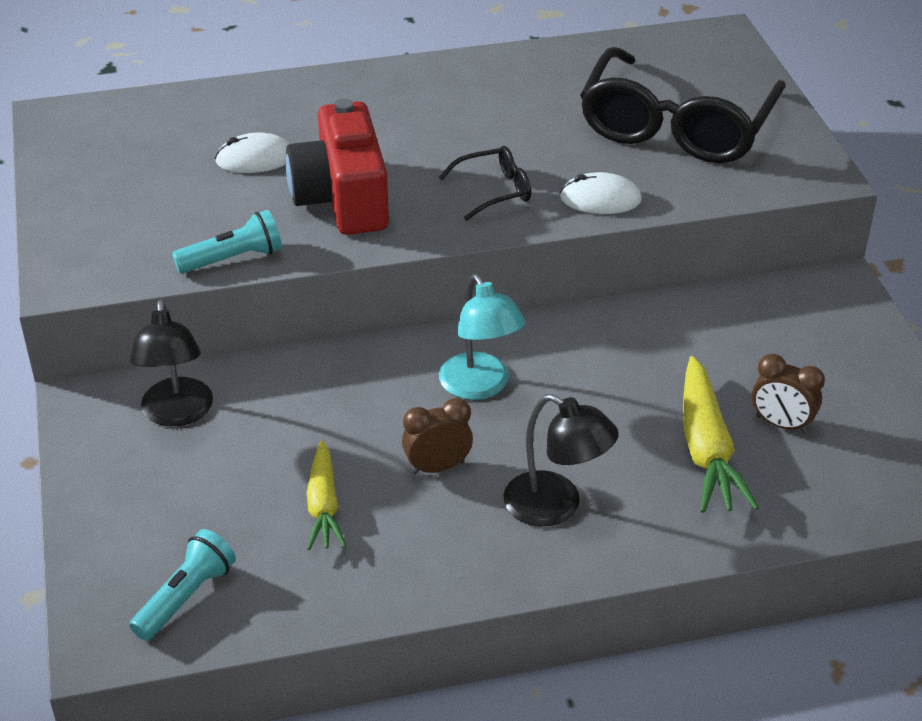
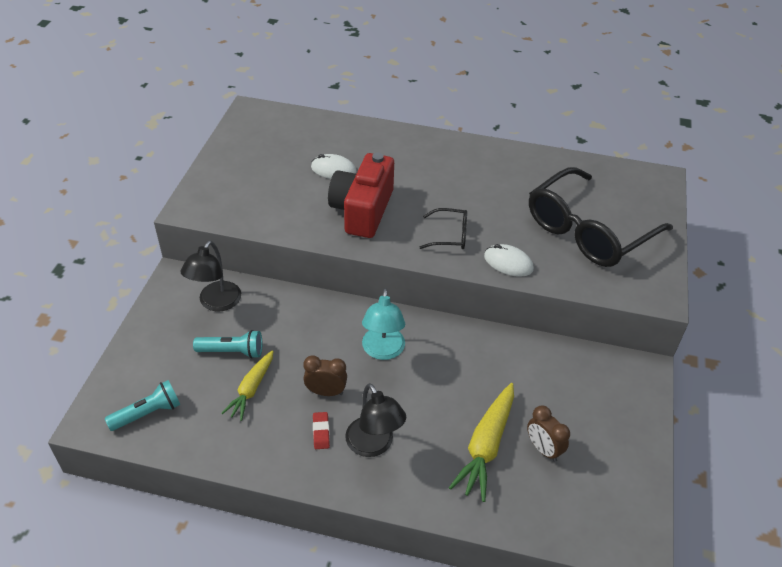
camera: 25 degrees right, 5 degrees up
turquoise flashlight [172,210,282,273] -> turquoise flashlight moved to [193,330,262,359]
none -> red eraser [313,412,330,449]

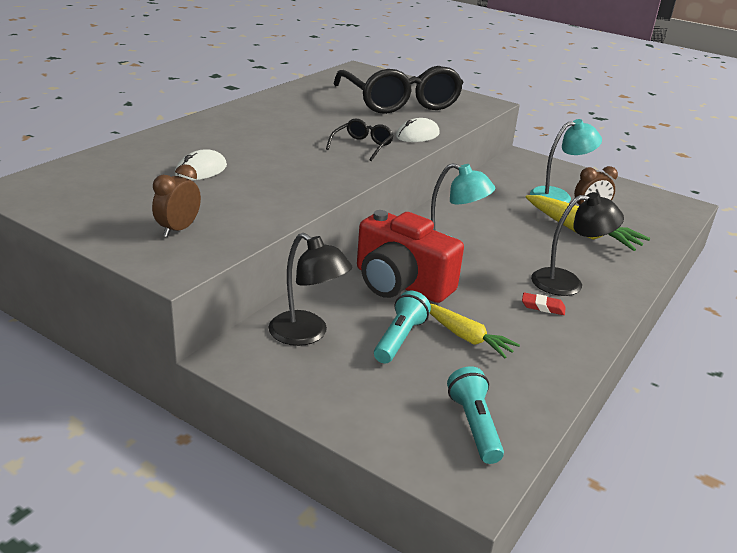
camera: 70 degrees left, 15 degrees down
brown clock [303,355,347,396] -> brown clock moved to [152,164,201,237]
red camera [328,153,394,238] -> red camera moved to [357,210,464,303]
none -> turquoise lamp [530,119,602,203]

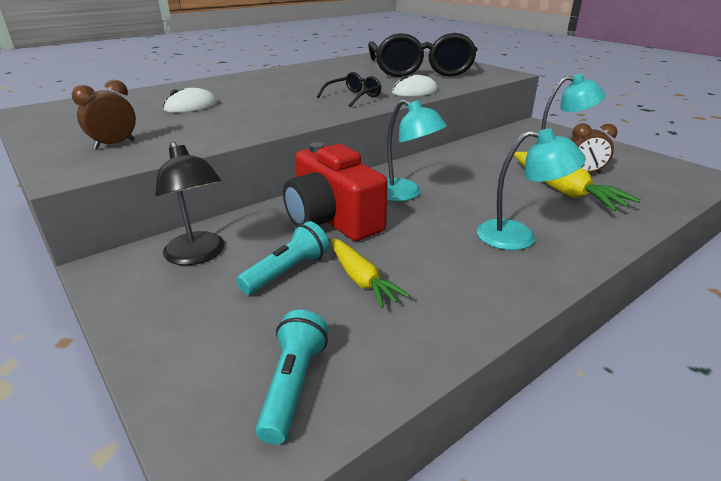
camera: 20 degrees right, 0 degrees up
red eraser [522,292,566,315] -> none
black lamp [531,192,624,296] -> turquoise lamp [476,128,586,250]

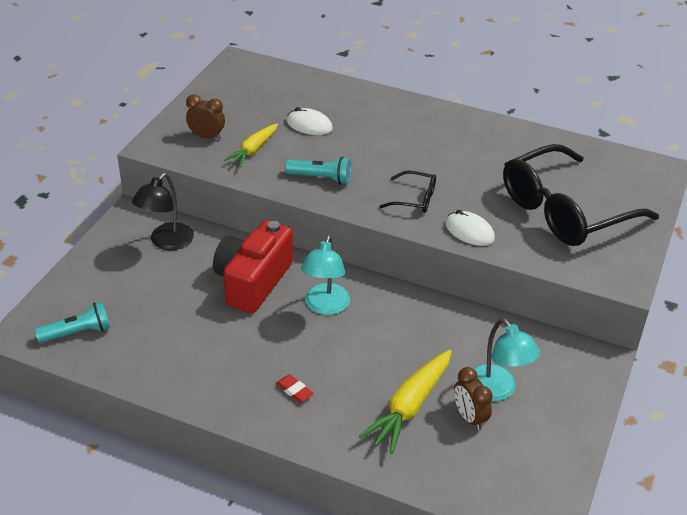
camera: 60 degrees right, 10 degrees up
turquoise flashlight [236,221,329,295] -> turquoise flashlight moved to [285,157,351,185]
yellow carrot [330,238,410,308] -> yellow carrot moved to [224,124,278,167]
turquoise lamp [476,128,586,250] -> red eraser [276,374,314,403]

